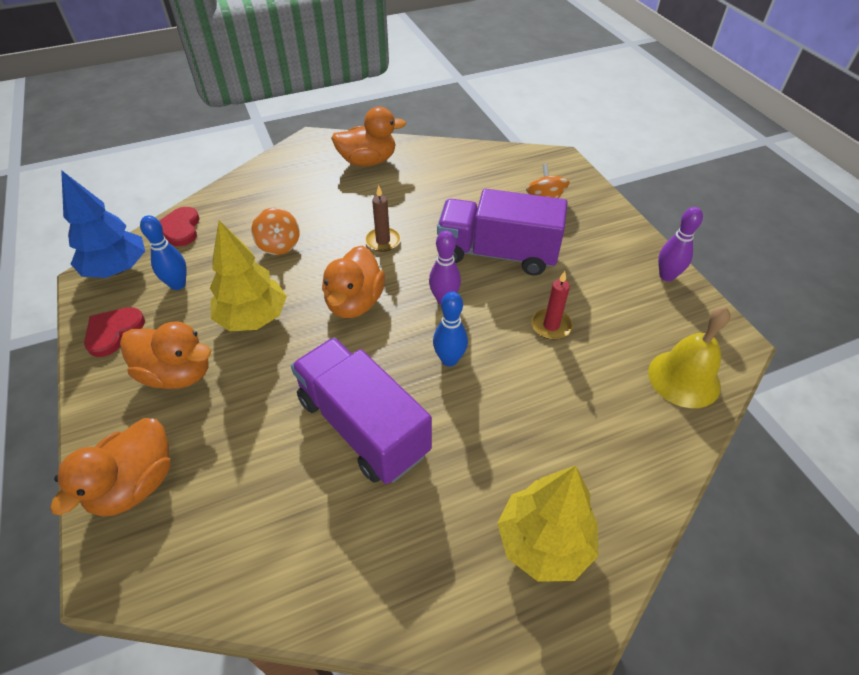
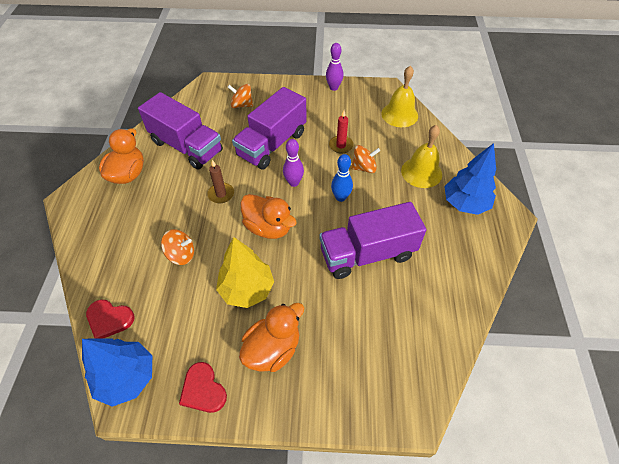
camera: 65 degrees left, 5 degrees up
orange duck [50,418,170,517] -> none
blue bowling pin [140,215,187,290] -> none
yellow tree [497,466,598,582] -> blue tree [444,143,496,215]
none -> purple truck [138,92,223,170]
none -> orange spinning top [351,145,380,173]
none -> yellow bell [401,125,442,188]

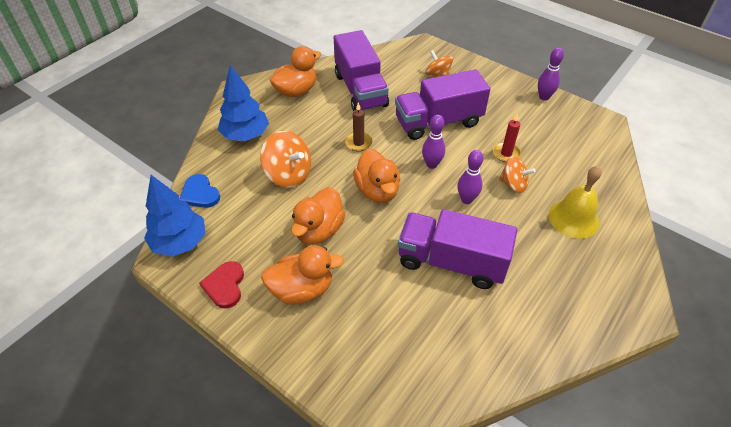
camera: 35 degrees right, 5 degrees down
red heart [86,300,135,339] -> blue heart [179,174,220,208]
orange spinning top [161,229,194,265] -> orange spinning top [260,131,311,188], size x1.51
yellow tree [216,237,274,308] -> orange duck [291,187,345,245]
blue bowling pin [331,154,353,202] -> purple bowling pin [458,150,483,204]
yellow bell [381,66,418,127] -> none
blue tree [444,143,496,215] -> blue tree moved to [218,65,269,141]

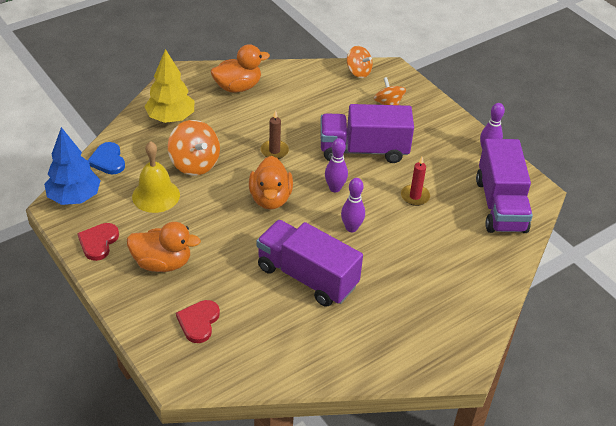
camera: 15 degrees right, 5 degrees down
blue tree [218,65,269,141] -> yellow tree [144,49,194,123]
orange duck [291,187,345,245] -> none
purple truck [334,30,389,111] -> purple truck moved to [476,139,533,233]
orange spinning top [499,156,536,193] -> orange spinning top moved to [347,46,373,78]
yellow bell [549,166,602,239] -> yellow bell moved to [132,141,180,213]
none -> red heart [176,300,220,343]

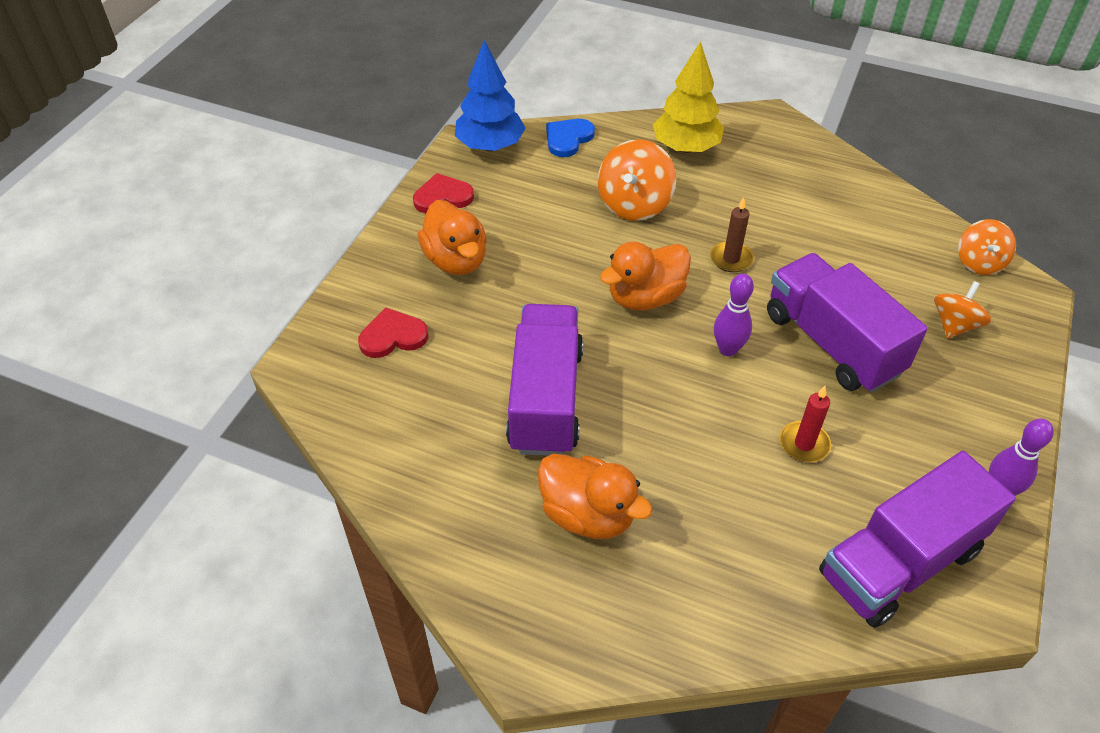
camera: 60 degrees right, 5 degrees up
yellow bell [132,141,180,213] -> none
orange duck [211,44,270,93] -> orange duck moved to [538,454,653,539]
purple bowling pin [341,178,365,232] -> none

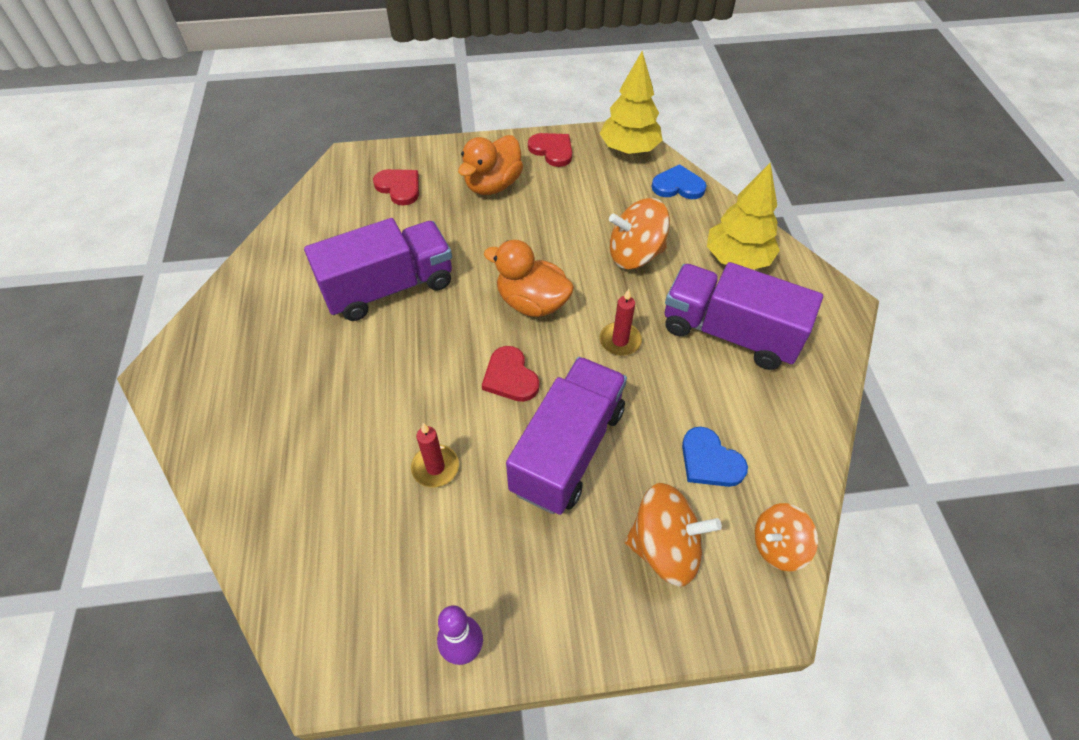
camera: 60 degrees right, 5 degrees up
blue tree [455,40,526,151] -> yellow tree [599,51,663,154]
orange duck [538,454,653,539] -> none
brown candle [710,197,754,272] -> red candle [600,289,642,356]
purple bowling pin [714,274,754,356] -> red heart [482,346,539,402]
purple truck [819,451,1016,628] -> purple truck moved to [665,262,823,370]
orange spinning top [934,281,992,339] -> orange spinning top [625,483,722,587], size x1.51
none -> blue heart [682,427,748,487]

